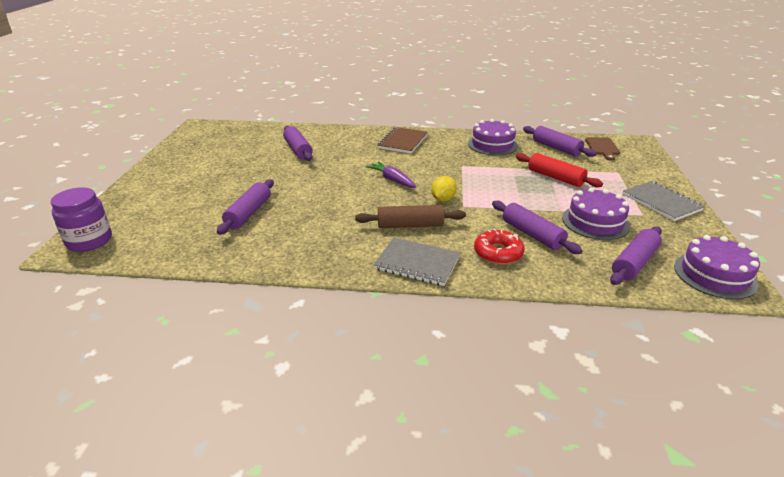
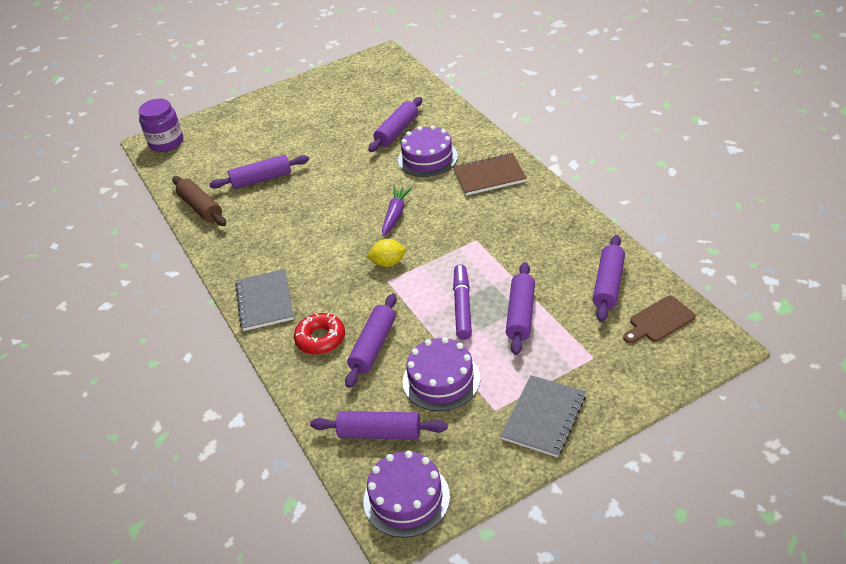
camera: 60 degrees right, 10 degrees up
brown rolling pin [355,205,466,228] -> brown rolling pin moved to [173,176,226,226]
purple cake [468,119,518,155] -> purple cake moved to [398,125,458,177]
red rolling pin [516,153,603,187] -> purple rolling pin [506,262,535,355]
none -> purple marker [453,264,472,340]

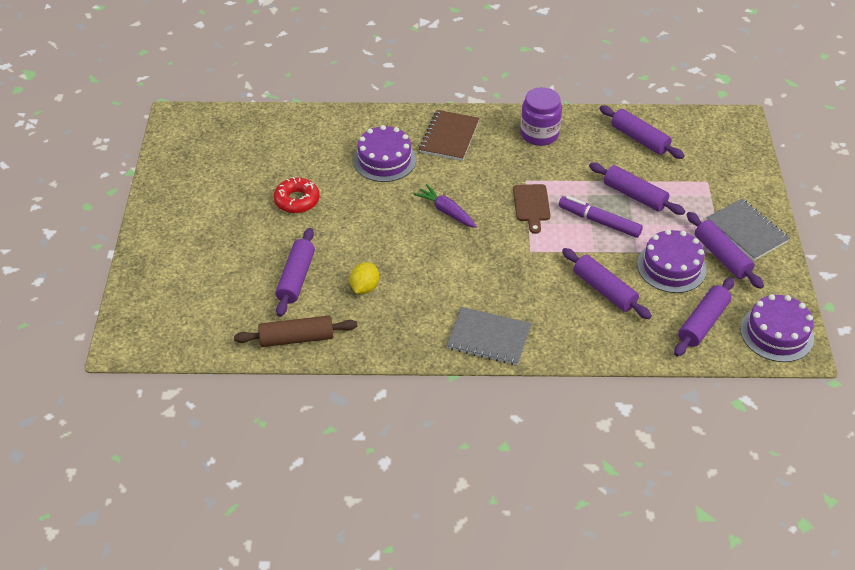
camera: 65 degrees left, 5 degrees up
purple jar [138,99,183,152] -> purple jar moved to [520,87,562,146]
red donut [294,313,345,355] -> red donut moved to [274,177,320,213]
yellow lemon [366,239,406,267] -> yellow lemon moved to [350,262,379,294]
purple rolling pin [368,97,423,152] -> purple rolling pin moved to [687,212,764,289]
brown cutting board [623,296,696,343] -> brown cutting board moved to [513,184,551,234]

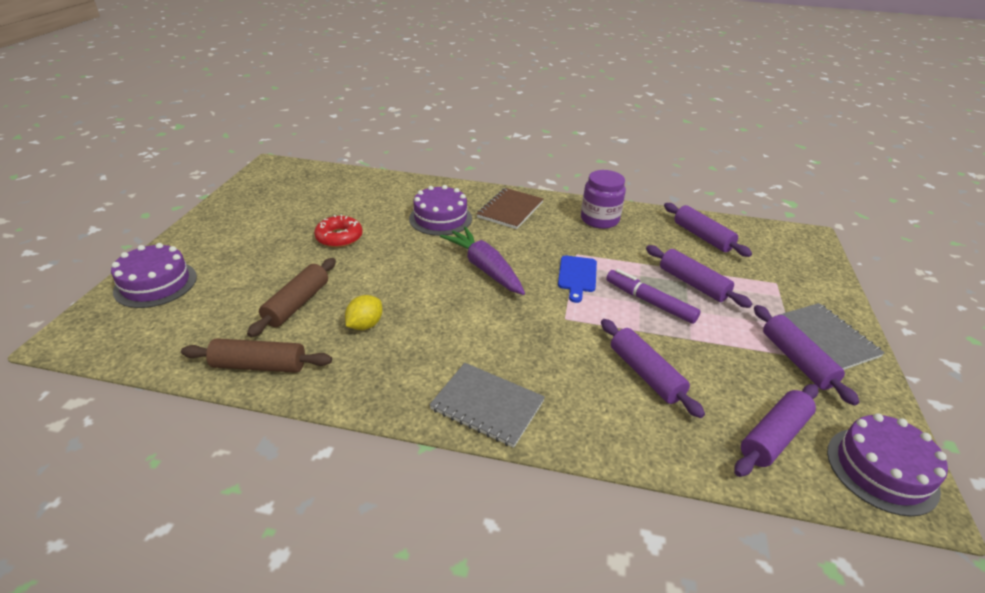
camera: 10 degrees right, 10 degrees down
purple rolling pin [275,228,315,317] -> brown rolling pin [247,258,336,337]
purple carrot [413,184,477,228] -> purple carrot [440,227,525,295], size x1.51
brown cutting board [513,184,551,234] -> blue cutting board [558,256,597,303]
purple cake [637,229,707,293] -> purple cake moved to [111,243,197,308]

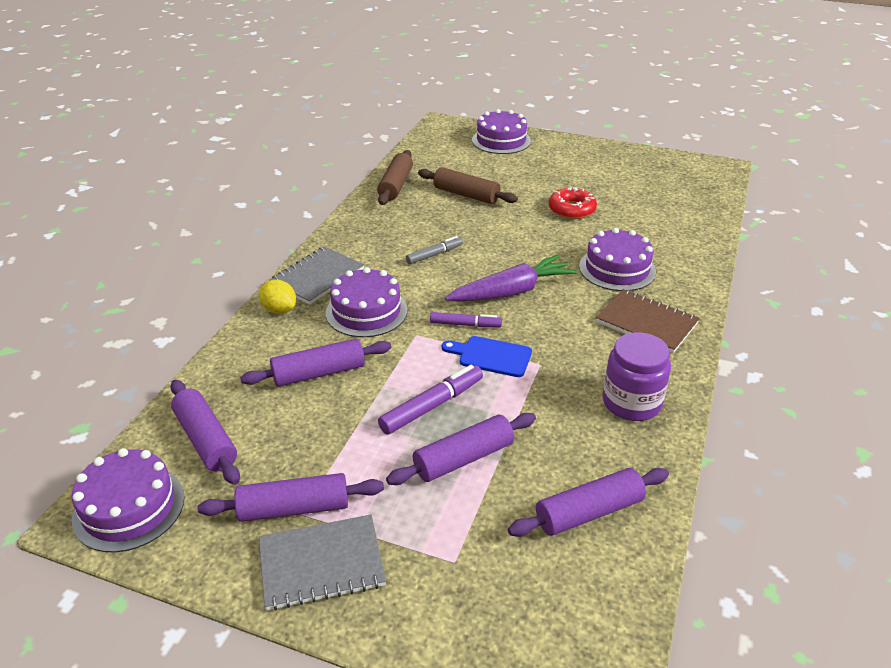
camera: 100 degrees right, 0 degrees up
yellow lemon [345,295,382,330] -> yellow lemon moved to [259,280,296,314]
none -> purple cake [326,267,407,337]
none -> grey marker [406,236,463,264]
none -> purple marker [430,312,502,327]

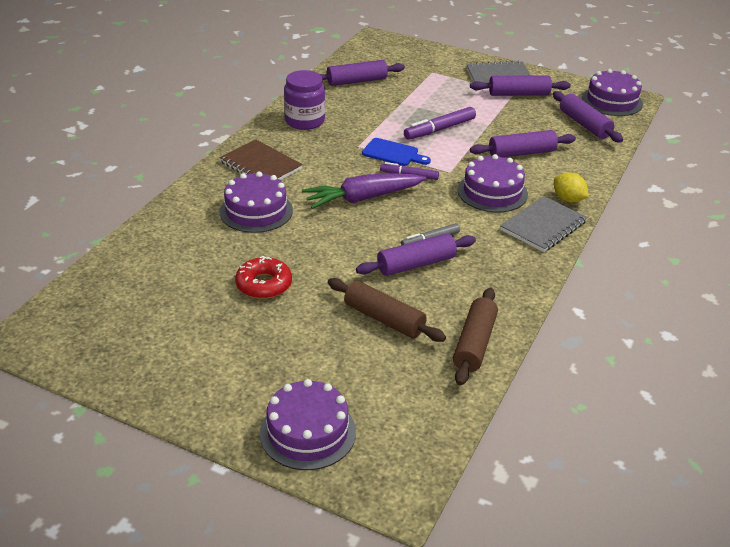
camera: 175 degrees left, 0 degrees up
purple rolling pin [386,413,536,485] -> purple rolling pin moved to [356,234,476,276]

